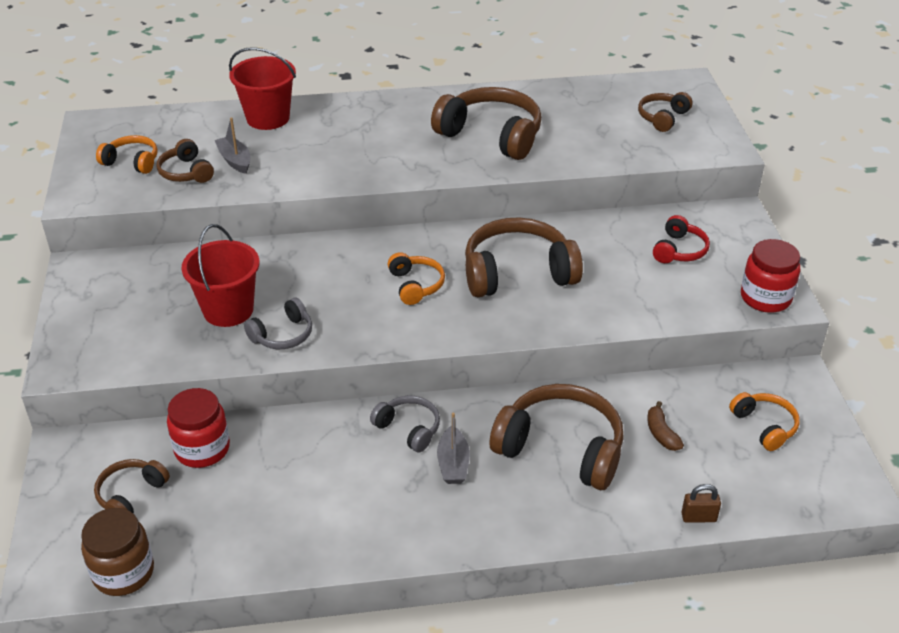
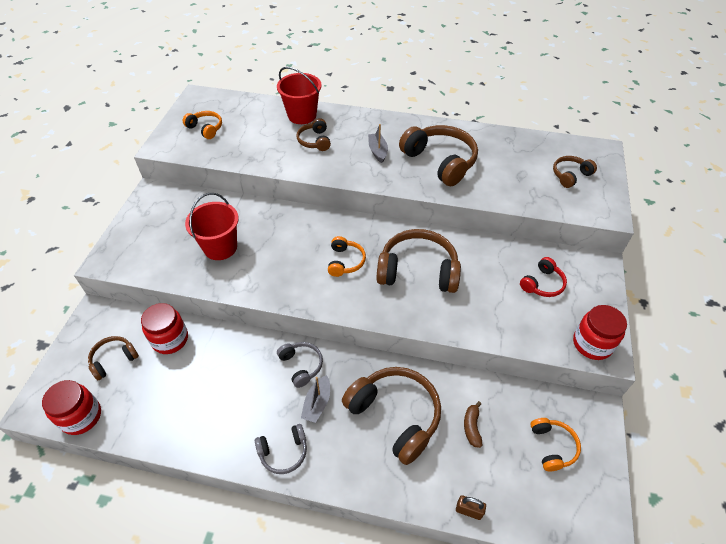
camera: 20 degrees right, 10 degrees up
brown jar [81,508,154,596] -> red jar [42,380,101,435]
brown headphones [157,139,214,183] -> brown headphones moved to [297,118,331,151]
grey boat [214,117,251,174] -> grey boat moved to [368,124,388,163]
grey headphones [244,297,312,349] -> grey headphones moved to [255,424,307,474]

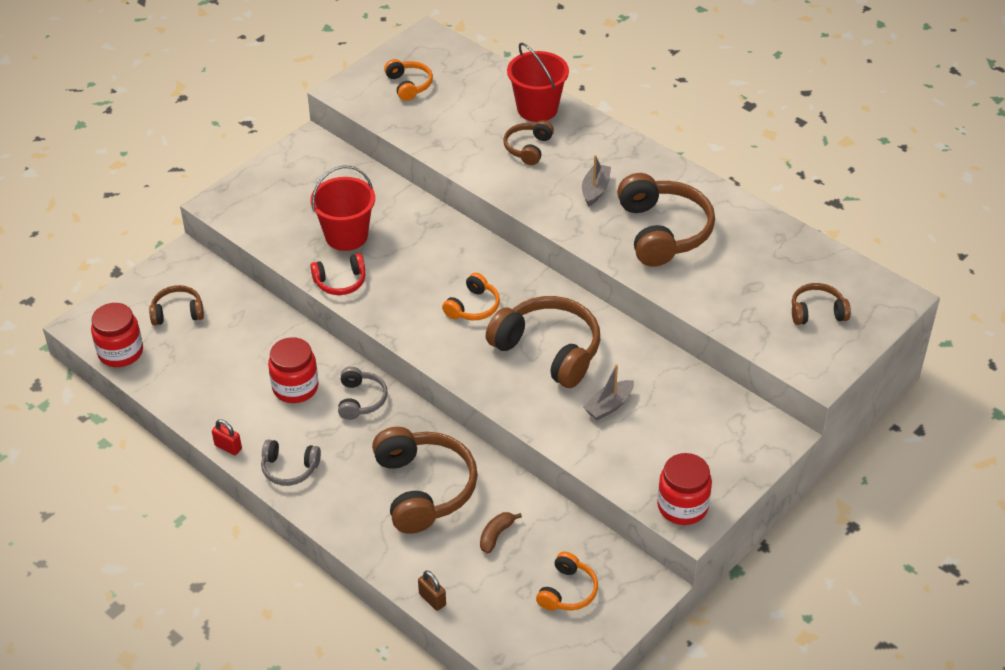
camera: 30 degrees right, 5 degrees down
red jar [141,303,188,354] -> red jar moved to [268,337,319,403]
grey boat [301,375,330,423] -> grey boat moved to [583,364,634,421]
red headphones [520,257,567,297] -> red headphones moved to [310,253,365,295]
none -> red padlock [212,419,242,455]

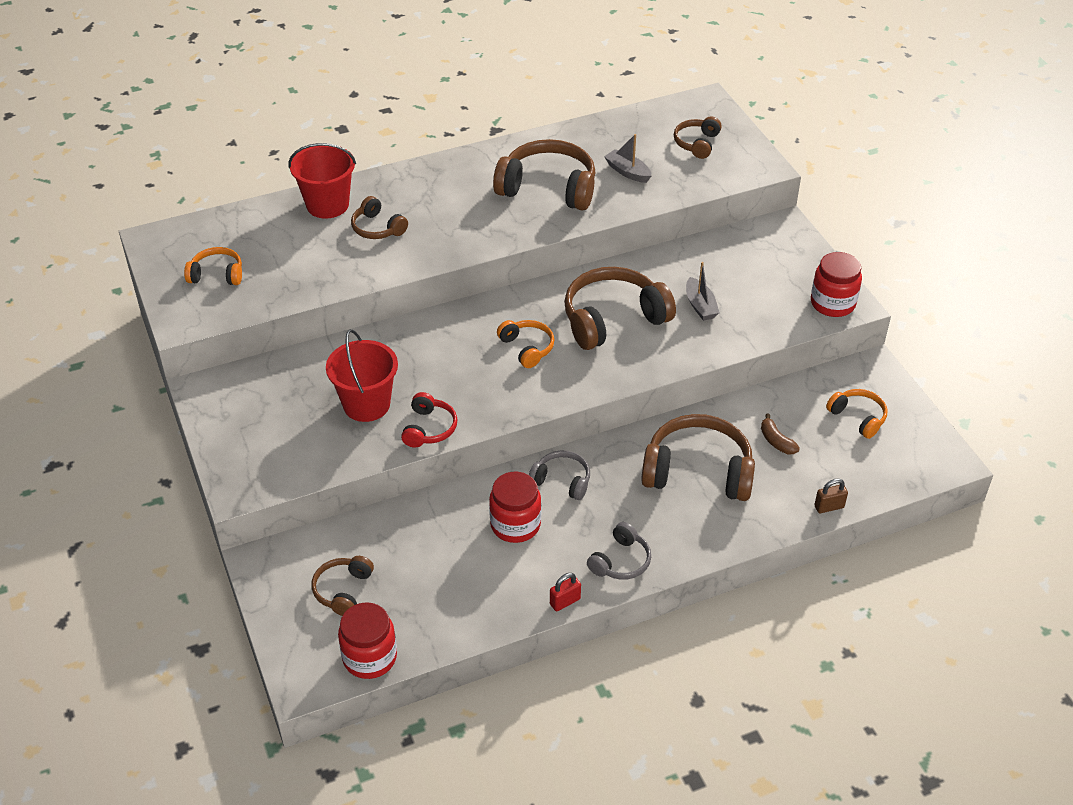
camera: 65 degrees left, 0 degrees up
grey boat [582,155,611,206] -> grey boat moved to [604,134,652,183]

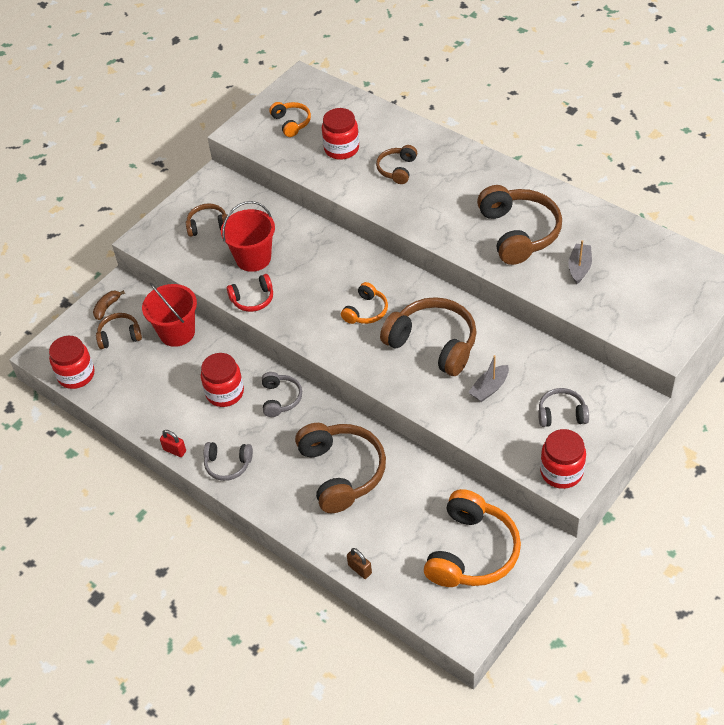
camera: 65 degrees right, 5 degrees up
red bucket [289,143,356,218] -> red bucket moved to [142,283,197,347]
brown headphones [673,116,722,159] -> brown headphones moved to [186,203,227,237]
brown banana [761,413,800,454] -> brown banana moved to [93,290,125,320]
orange headphones [826,389,888,439] -> orange headphones [424,489,521,587], size x1.90
none -> red jar [322,108,359,160]
none -> grey headphones [538,388,589,427]

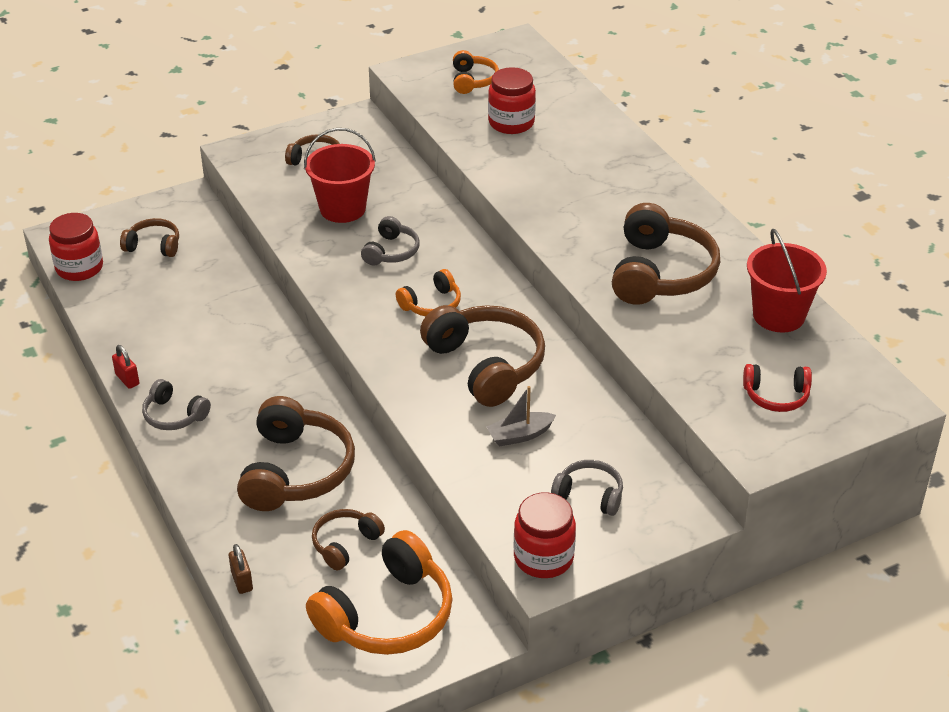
camera: 20 degrees right, 10 degrees down
brown banana [93,290,125,320] -> none
red bucket [142,283,197,347] -> red bucket moved to [747,229,827,333]
red jar [201,353,244,407] -> none
red headphones [227,274,273,312] -> red headphones moved to [743,364,812,412]
grey headphones [262,372,302,417] -> grey headphones moved to [361,216,420,265]
brown headphones [376,145,417,184] -> brown headphones moved to [312,509,385,570]
grey boat [569,240,592,284] -> none

